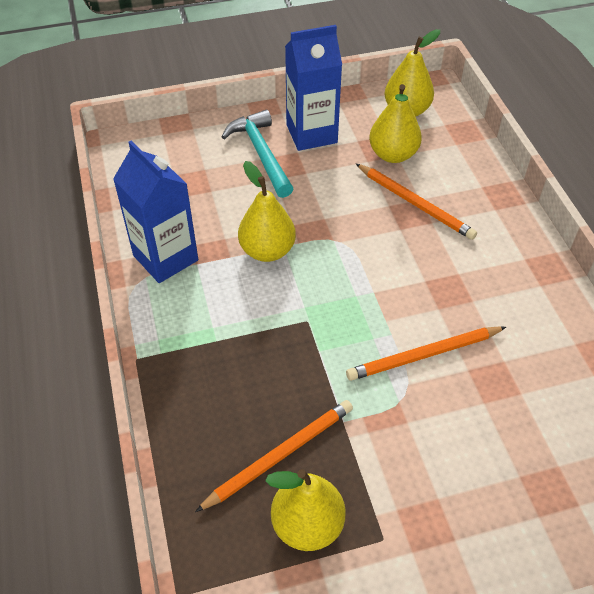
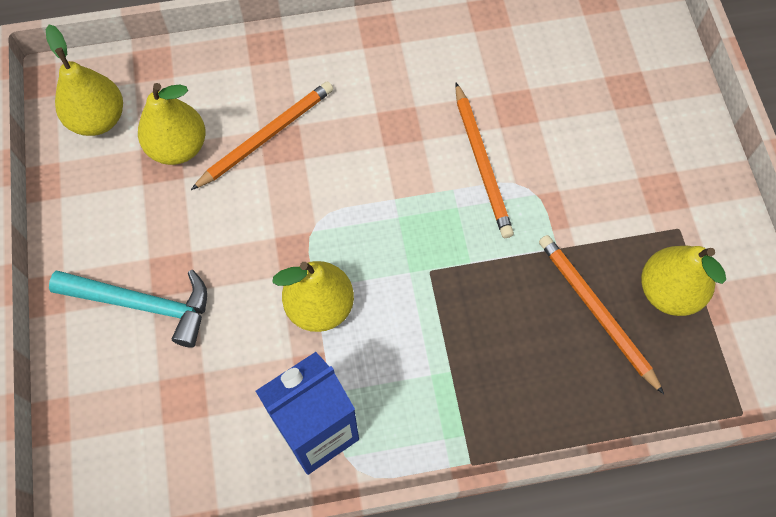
camera: 85 degrees left, 15 degrees up
turquoise hammer [222,110,294,198] -> turquoise hammer turned 150 degrees counterclockwise [49,270,207,348]
blue carton [285,25,342,151] -> none

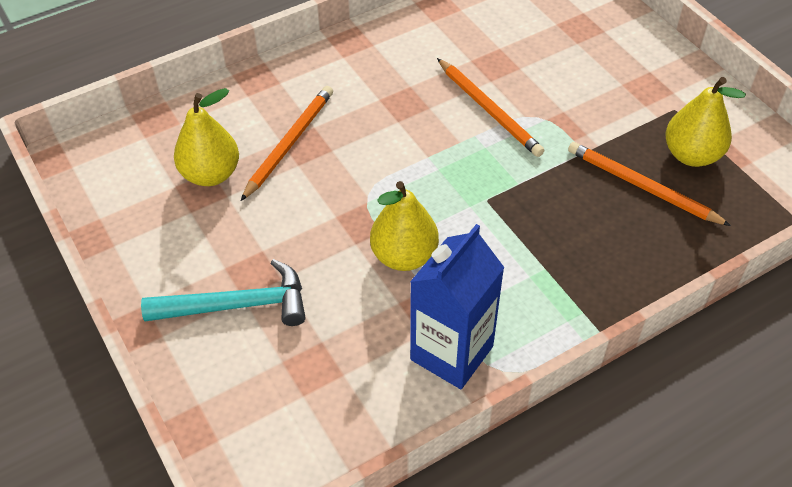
camera: 20 degrees left, 15 degrees down
yellow pear [46,25,123,136] -> none

